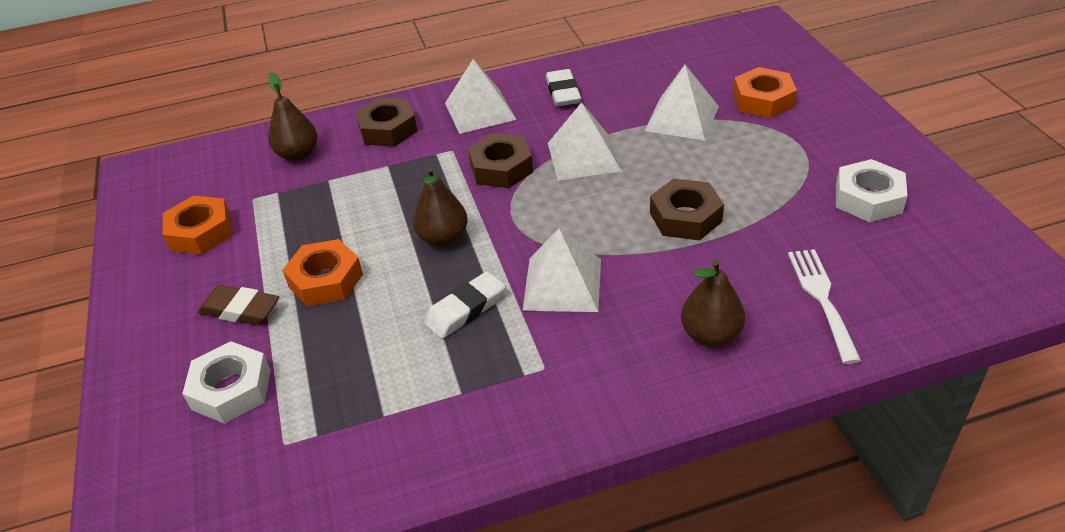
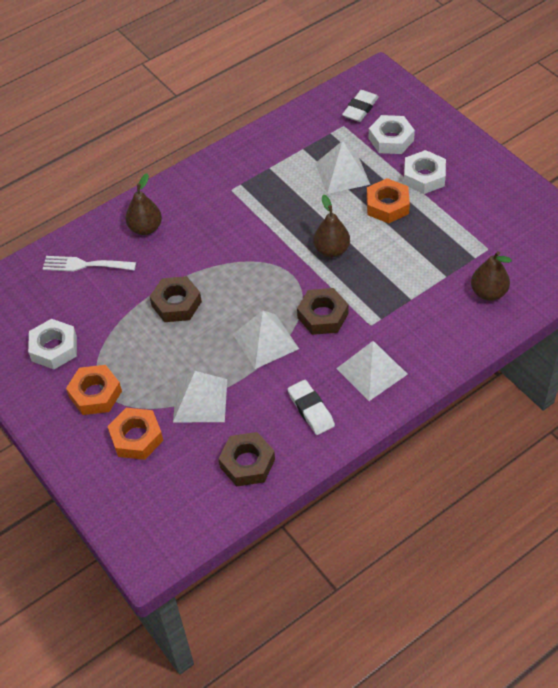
camera: 160 degrees right, 10 degrees up
orange nut [163,195,232,255] -> orange nut moved to [66,365,122,415]
brown eraser [198,285,279,325] -> white nut [404,150,446,194]
brown nut [355,98,418,147] -> brown nut moved to [218,432,275,486]
white eraser [424,271,506,339] -> white eraser moved to [342,90,379,122]
white pyramid [522,228,601,312] -> white pyramid moved to [315,141,370,194]
white fork [788,249,861,364] -> white fork turned 120 degrees clockwise [43,256,136,271]

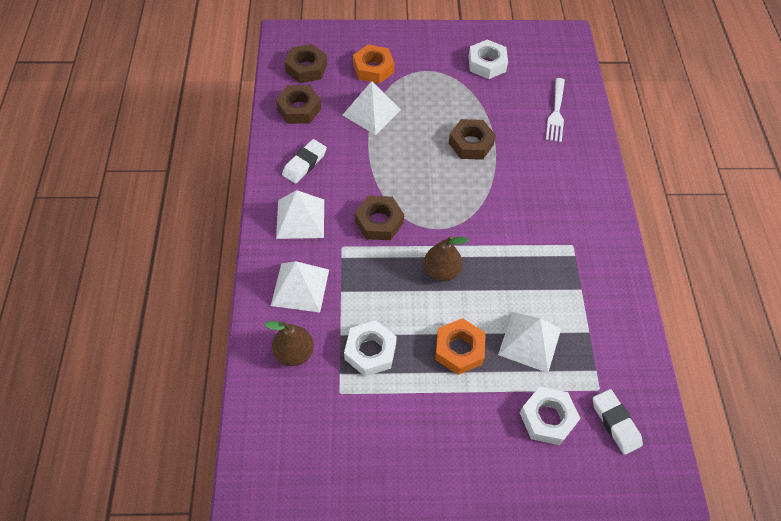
camera: 120 degrees right, 5 degrees up
white fork [43,256,136,271] -> white fork turned 150 degrees clockwise [546,78,565,142]
orange nut [66,365,122,415] -> none
brown pear [126,173,162,235] -> none
white pyramid [233,311,299,369] -> white pyramid moved to [271,261,329,313]
white eraser [288,380,335,435] -> white eraser turned 60 degrees counterclockwise [282,139,327,184]
white nut [404,150,446,194] -> white nut moved to [344,320,397,376]
none -> brown nut [285,44,327,83]

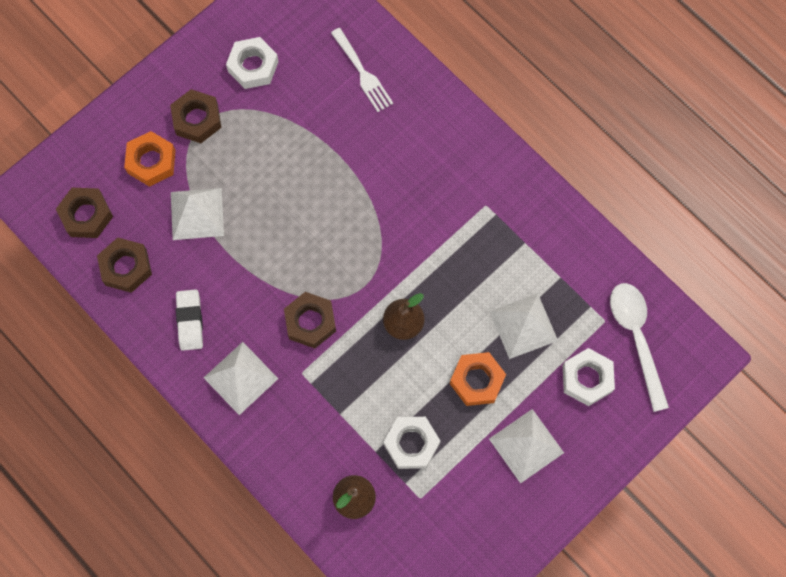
camera: 40 degrees left, 15 degrees up
white pyramid [271,261,329,313] -> white pyramid moved to [489,409,564,484]
brown nut [449,119,496,160] -> brown nut moved to [170,89,222,143]
white eraser [593,389,643,455] -> white spoon [610,283,669,412]

